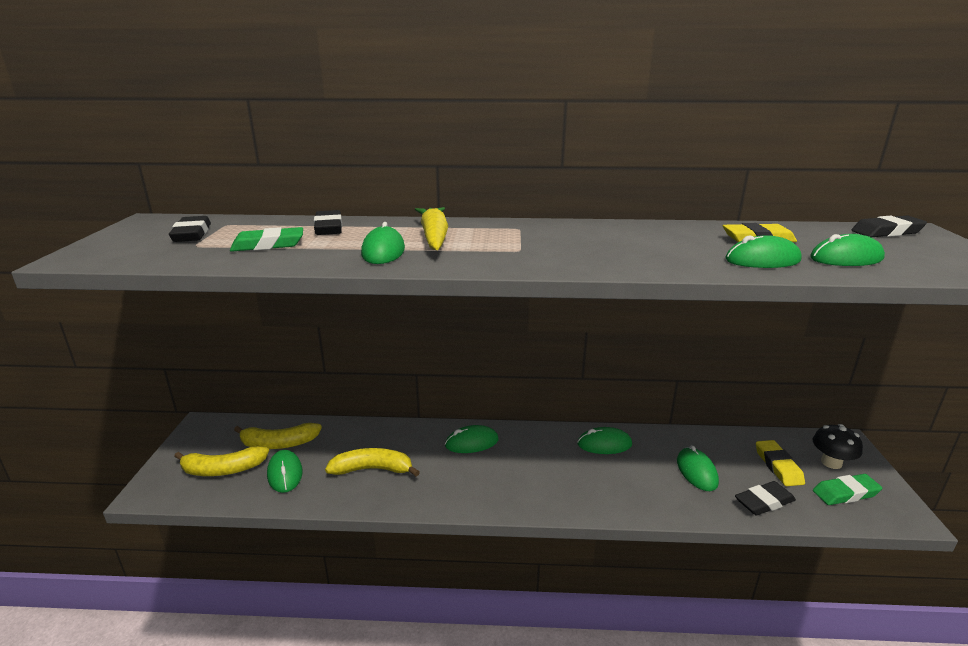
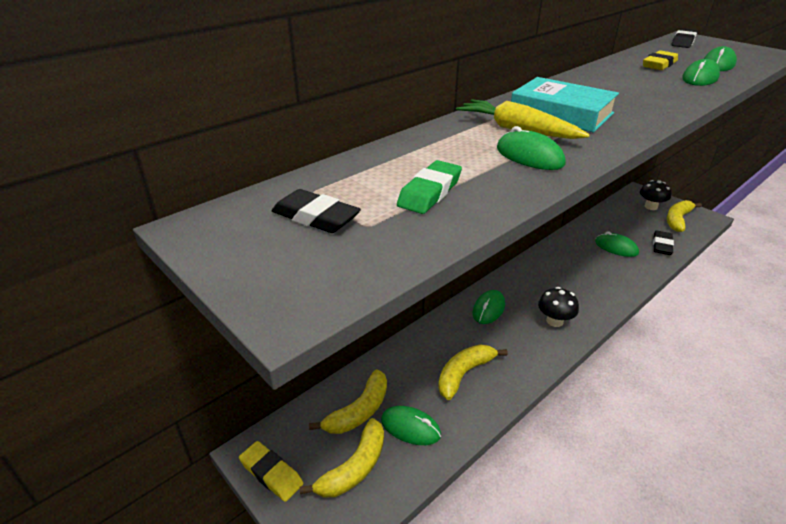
camera: 45 degrees left, 10 degrees up
black eraser [314,210,342,235] -> none
green mouse [577,427,632,454] -> none
yellow eraser [756,440,805,486] -> yellow eraser moved to [239,441,303,502]
green eraser [813,474,882,505] -> yellow banana [667,200,702,232]
none -> turquoise book [511,77,619,133]
none -> black mushroom [538,287,579,327]

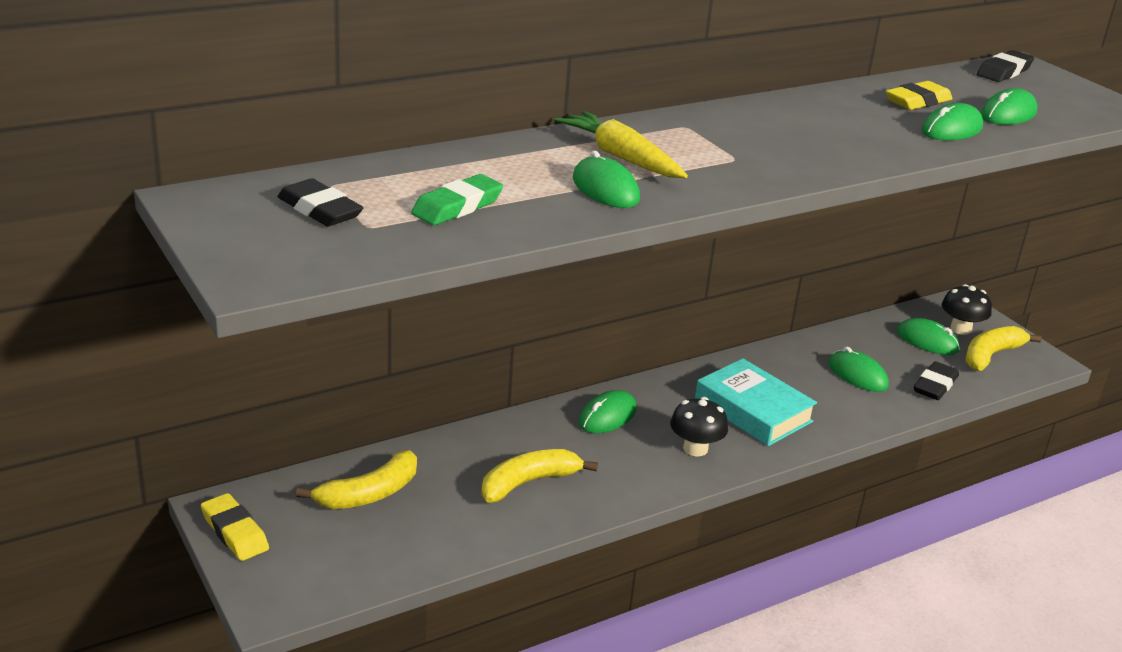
camera: 10 degrees right, 5 degrees down
yellow banana [300,418,384,497] -> none
green mouse [381,406,441,445] -> green mouse moved to [897,318,960,355]
turquoise book [511,77,619,133] -> turquoise book moved to [695,359,817,446]

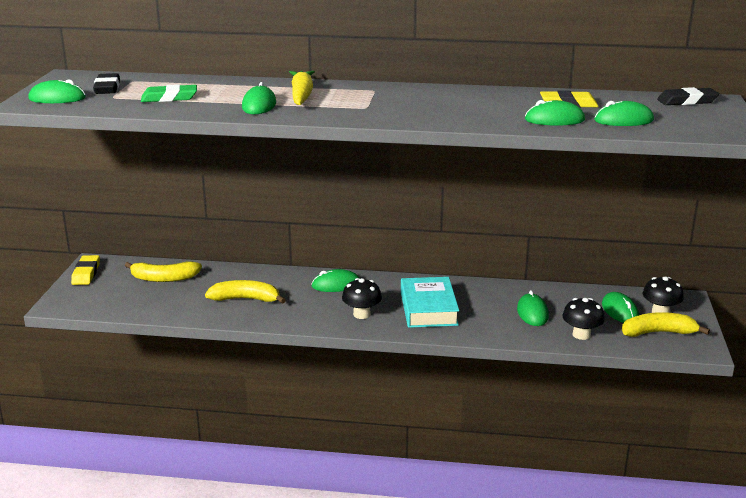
camera: 40 degrees right, 5 degrees down
black eraser [914,361,959,400] -> black mushroom [562,298,605,340]
none -> green mouse [28,79,86,103]

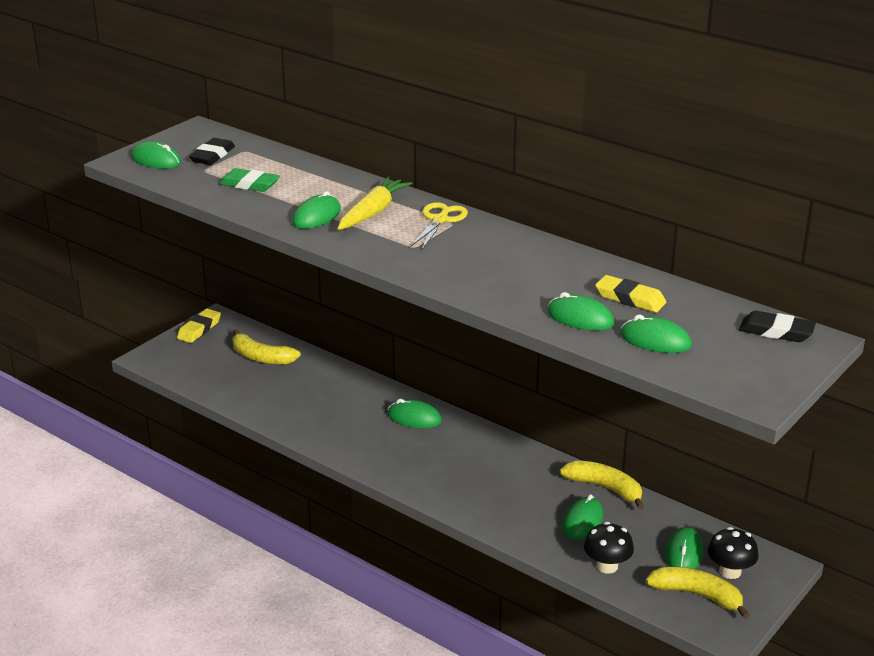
camera: 30 degrees right, 5 degrees up
yellow banana [205,280,286,304] -> yellow banana moved to [560,461,644,510]
black mushroom [342,278,382,319] -> none
turquoise book [401,277,459,328] -> none
none -> yellow scissors [411,202,468,250]

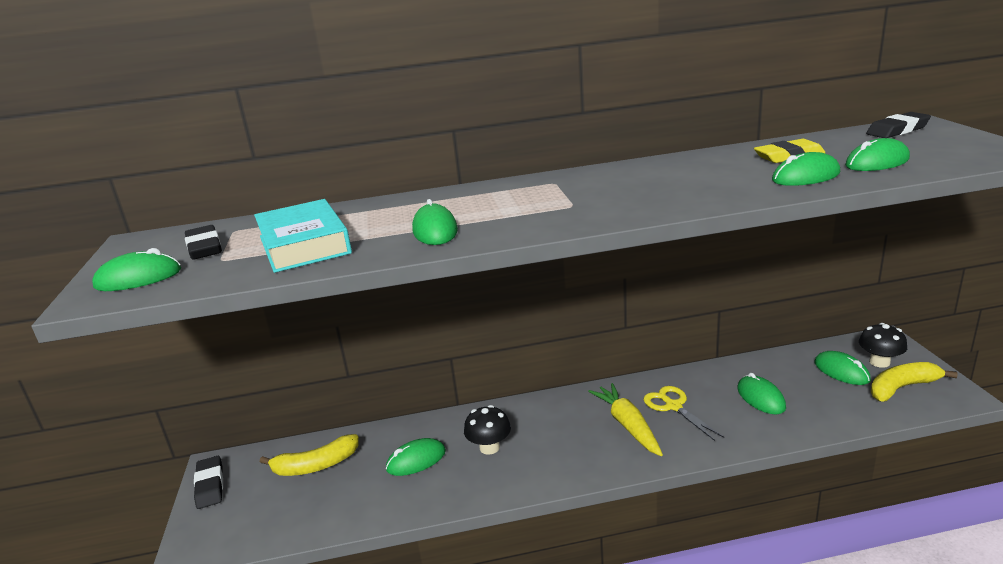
camera: 45 degrees left, 5 degrees down
yellow eraser [177,309,221,343] -> black eraser [194,456,223,509]
green eraser [219,168,280,192] -> turquoise book [254,199,352,273]
yellow carrot [337,177,413,230] -> yellow carrot moved to [588,383,663,456]
green mouse [387,399,442,428] -> green mouse moved to [386,438,446,476]
yellow scissors [411,202,468,250] -> yellow scissors moved to [643,386,724,441]
yellow banana [560,461,644,510] -> none
black mushroom [584,522,634,574] -> black mushroom moved to [464,405,511,455]

